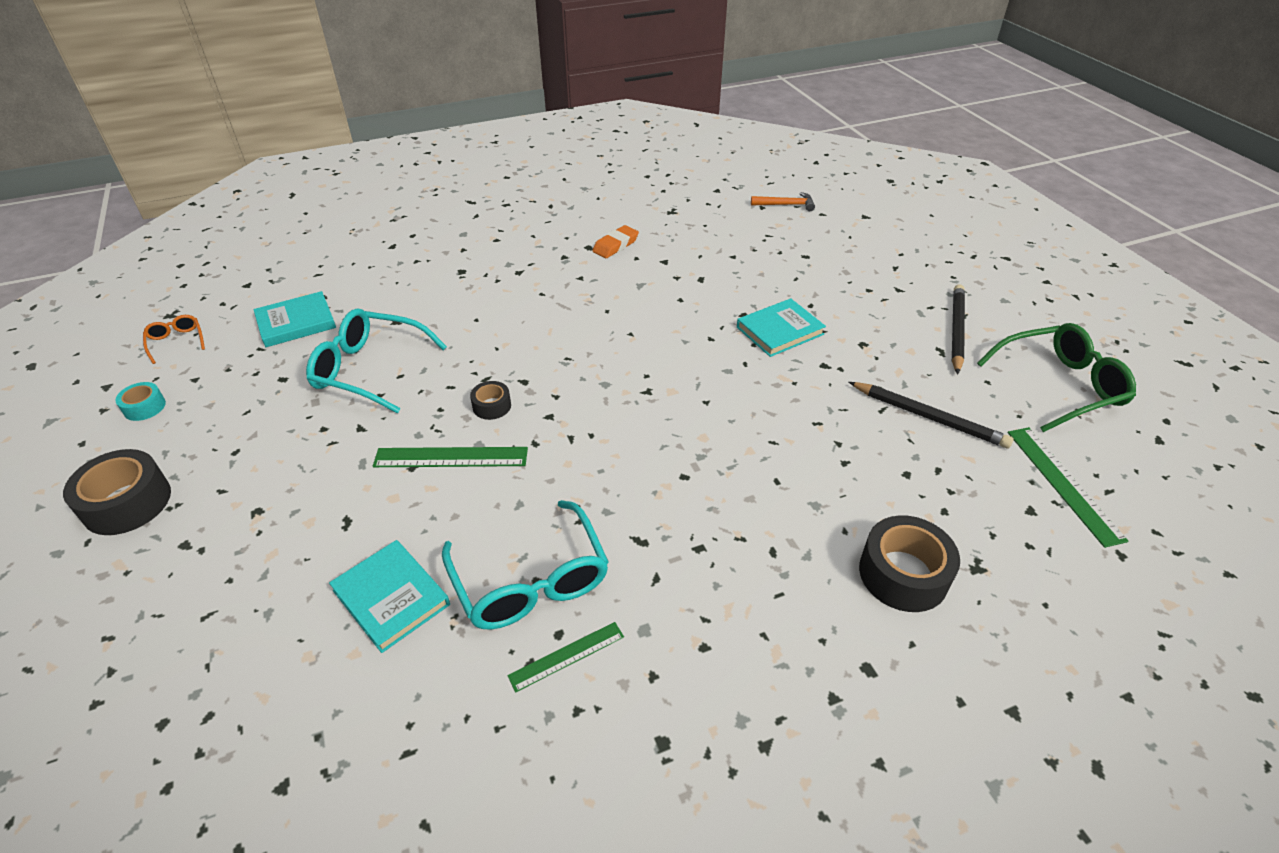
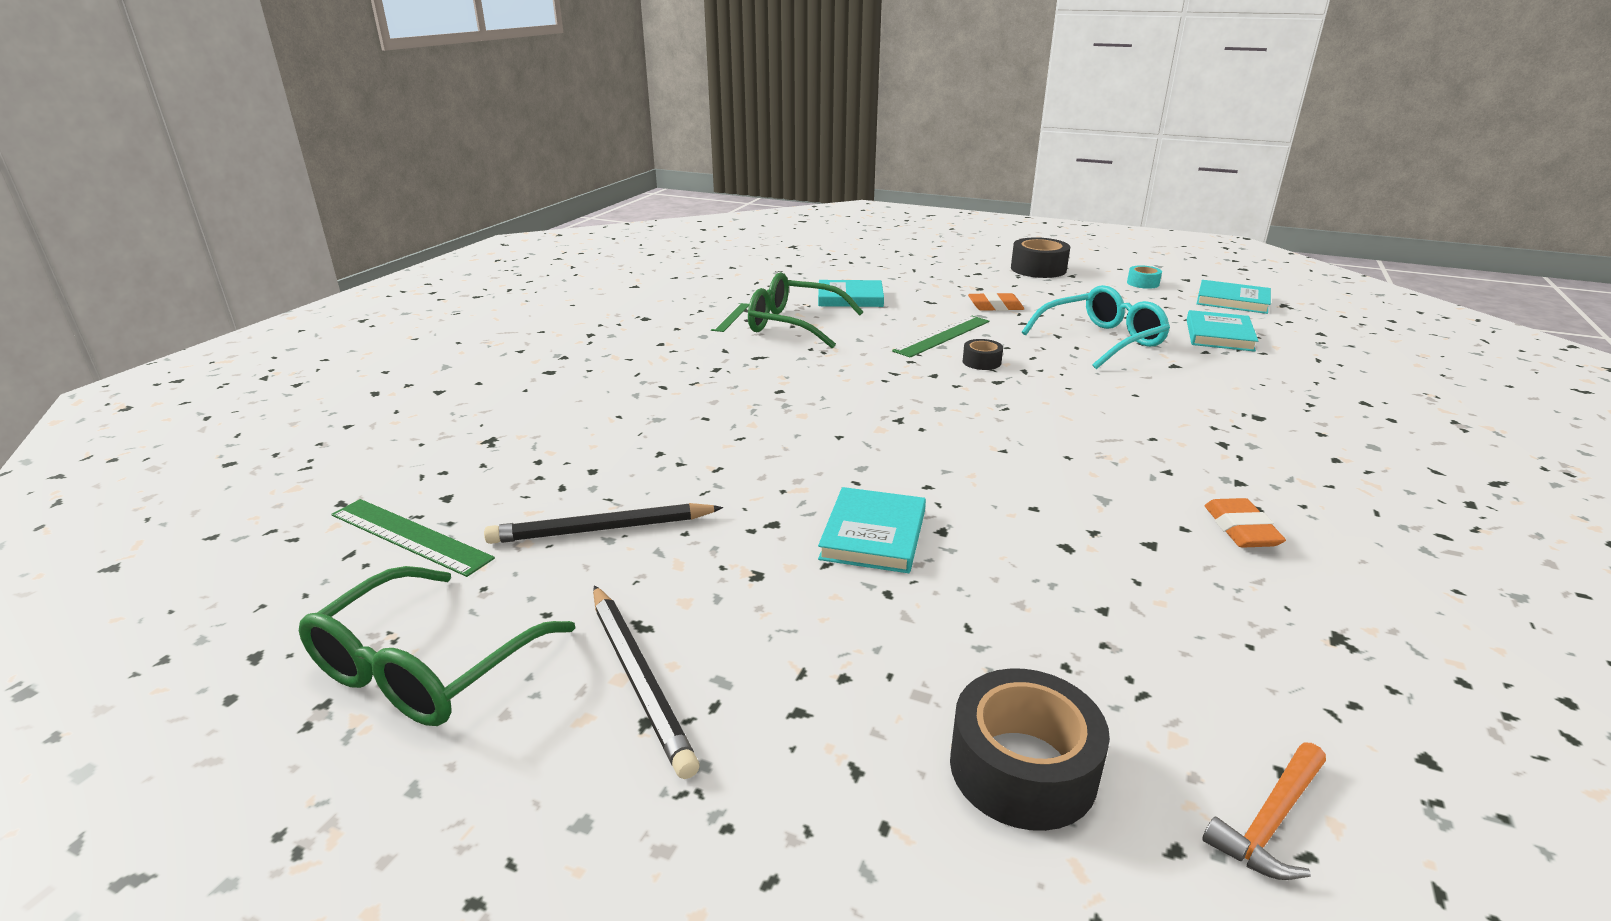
camera: 135 degrees right, 15 degrees down
orange glasses [143,315,205,364] -> turquoise book [1196,280,1271,314]
turquoise glasses [442,500,609,630] -> green glasses [748,272,864,348]
black tape [859,515,960,612] -> black tape moved to [950,668,1110,831]
none -> orange eraser [968,292,1024,311]

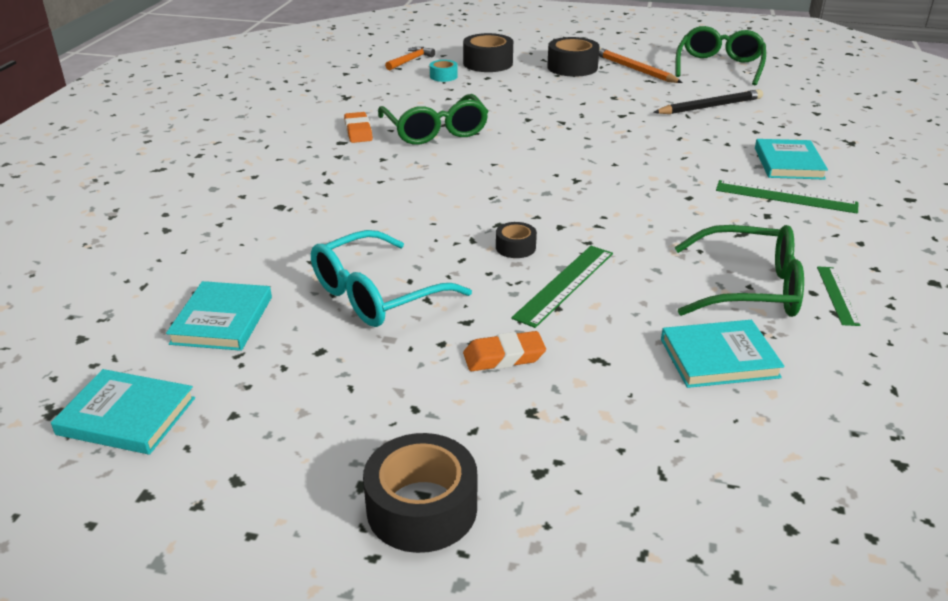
camera: 170 degrees right, 5 degrees up
green ruler [331,499,495,577] -> green ruler moved to [716,180,858,214]
black pencil [593,585,699,779] -> orange pencil [599,48,683,83]
turquoise book [818,487,926,573] -> turquoise book moved to [755,139,828,180]
turquoise tape [1127,265,1162,289] -> turquoise tape moved to [430,60,458,82]
none -> green glasses [378,94,489,145]
none -> black tape [547,37,600,77]

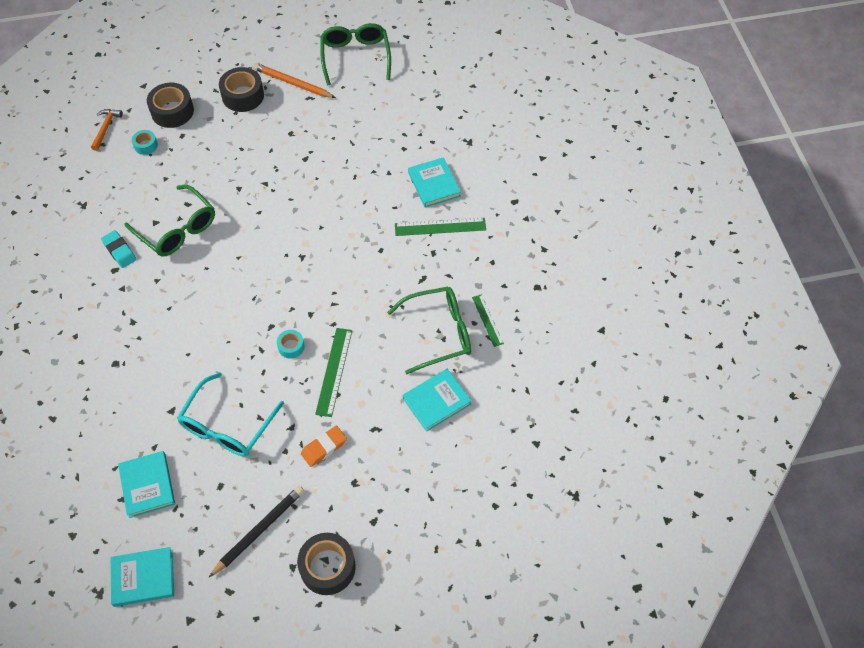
camera: 25 degrees left, 25 degrees up
orange eraser [344,112,373,143] -> turquoise eraser [101,230,137,268]
black tape [496,222,537,258] -> turquoise tape [277,330,305,359]
black pencil [653,89,763,114] -> black pencil moved to [209,486,304,577]

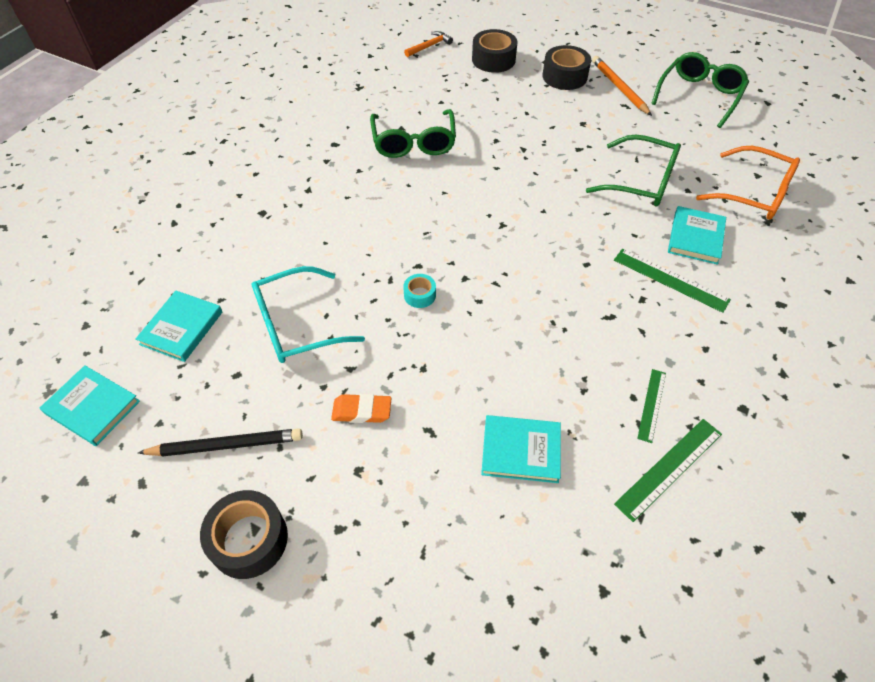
camera: 40 degrees right, 5 degrees down
turquoise eraser [101,230,137,268] -> none
turquoise tape [132,130,158,155] -> none
green ruler [315,328,352,417] -> green ruler moved to [614,419,722,522]
green glasses [387,287,471,374] -> green glasses moved to [586,134,681,206]
none -> orange glasses [696,146,800,220]

